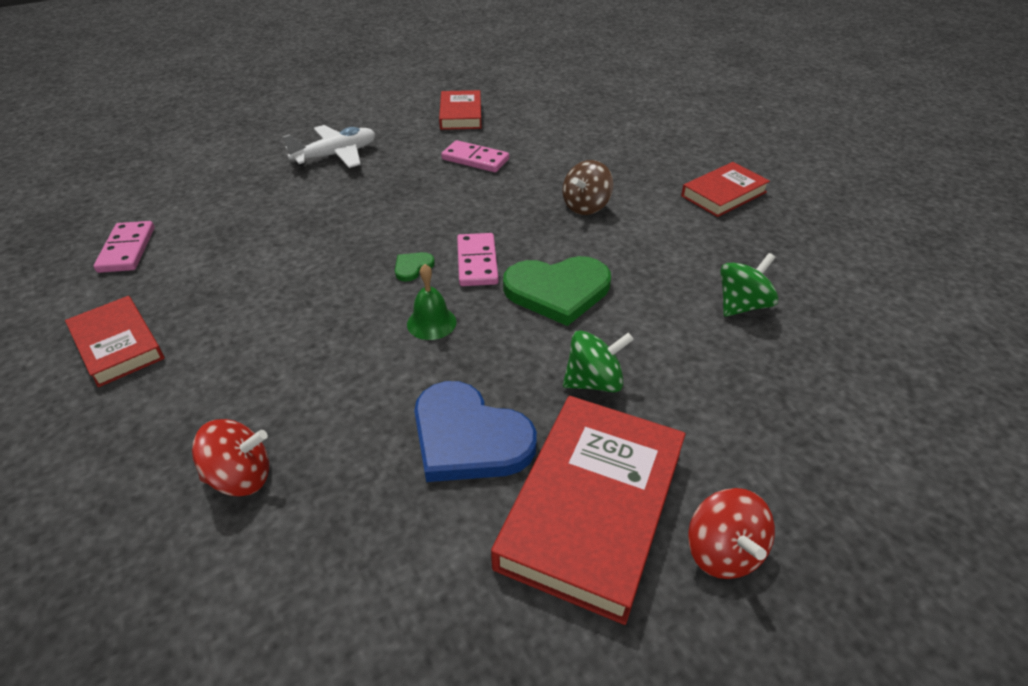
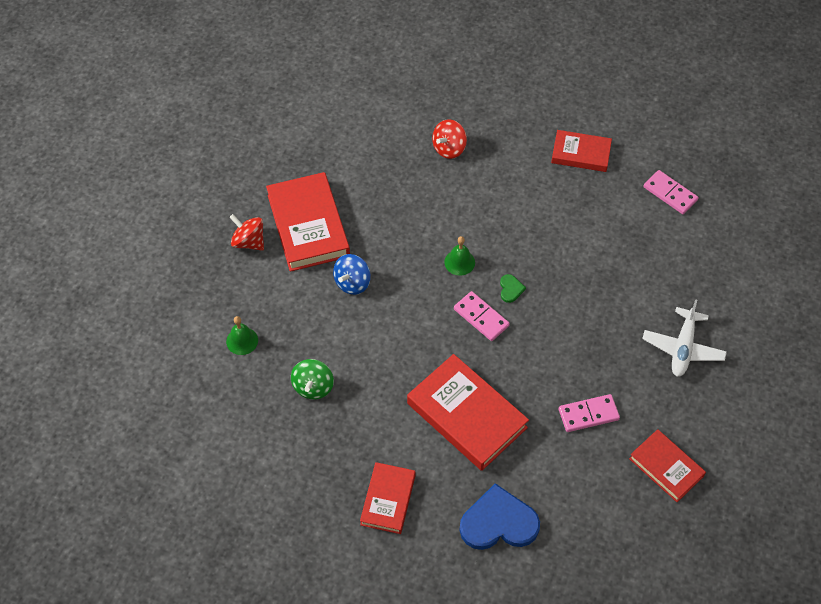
camera: 140 degrees right, 15 degrees up
blue heart [414,381,537,482] -> blue heart moved to [459,483,540,550]
green heart [503,256,611,326] -> none
brown spinning top [562,160,613,215] -> red book [407,354,529,471]
green spinning top [563,330,634,392] -> blue spinning top [333,254,371,295]
none -> green bell [226,316,258,355]

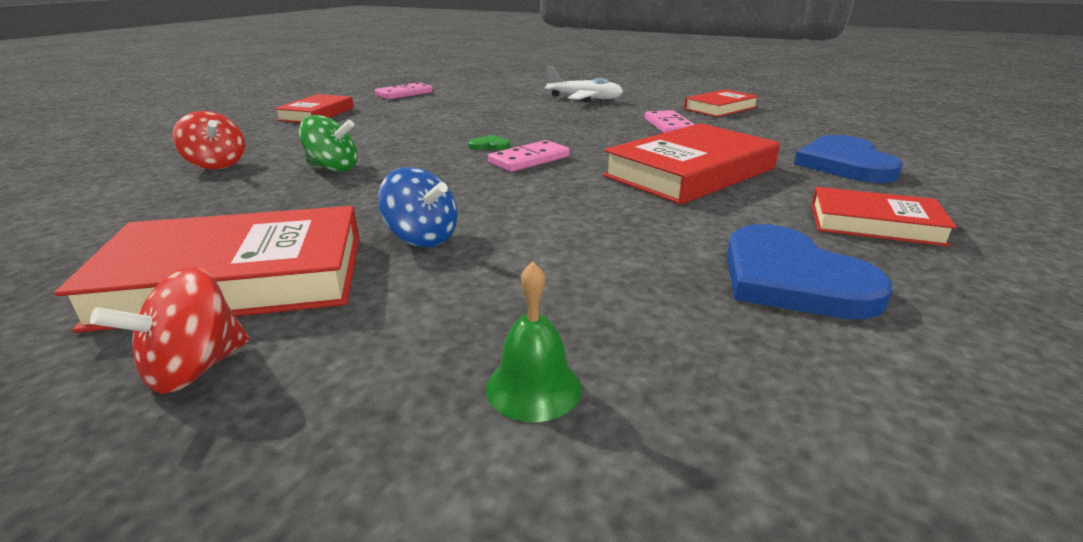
camera: 85 degrees left, 30 degrees down
green spinning top [291,359,334,399] -> green spinning top moved to [299,115,358,172]
green bell [444,236,475,276] -> none
none -> blue heart [727,224,892,319]

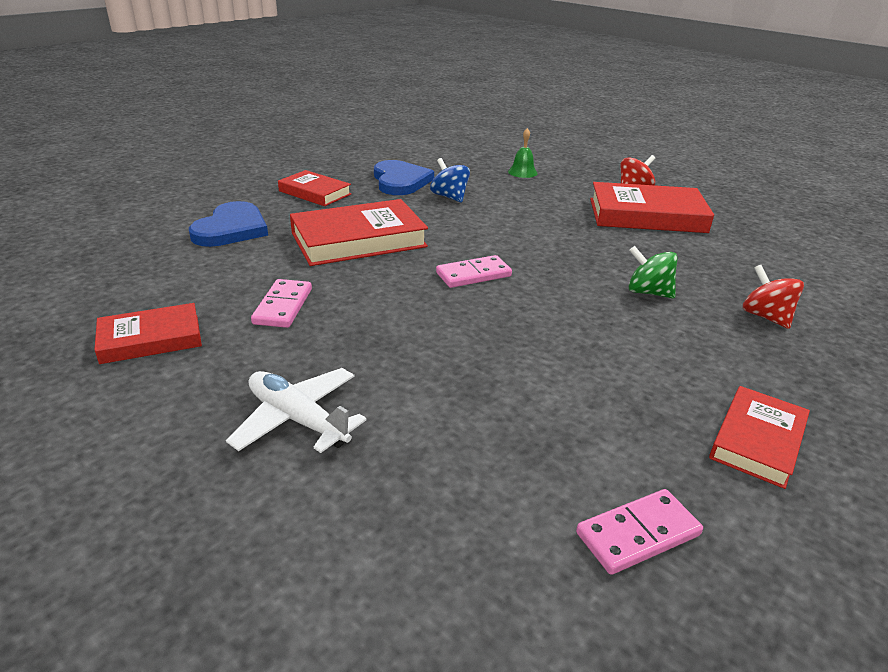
camera: 165 degrees left, 5 degrees up
blue spinning top [378,167,457,247] -> blue spinning top moved to [430,158,470,202]
green heart [468,135,510,151] -> none

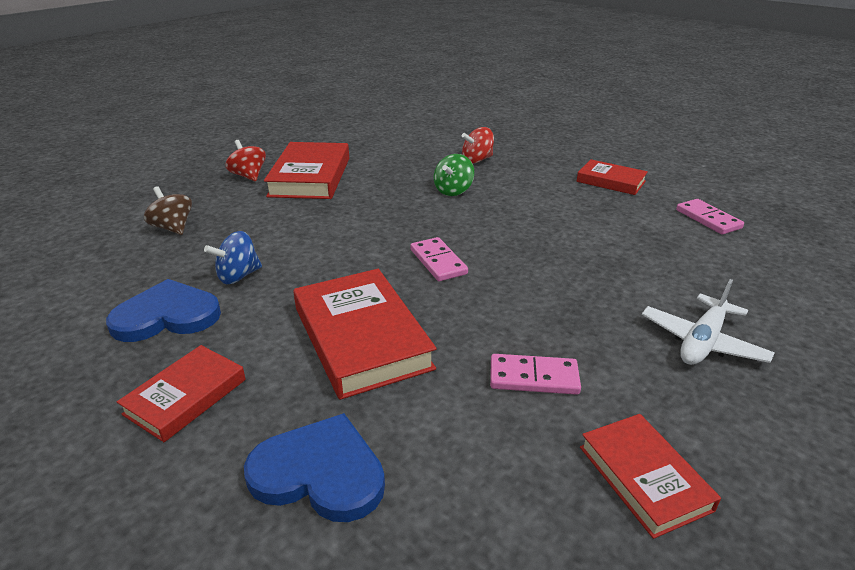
camera: 90 degrees left, 0 degrees up
green bell [508,128,537,178] -> brown spinning top [144,186,192,235]

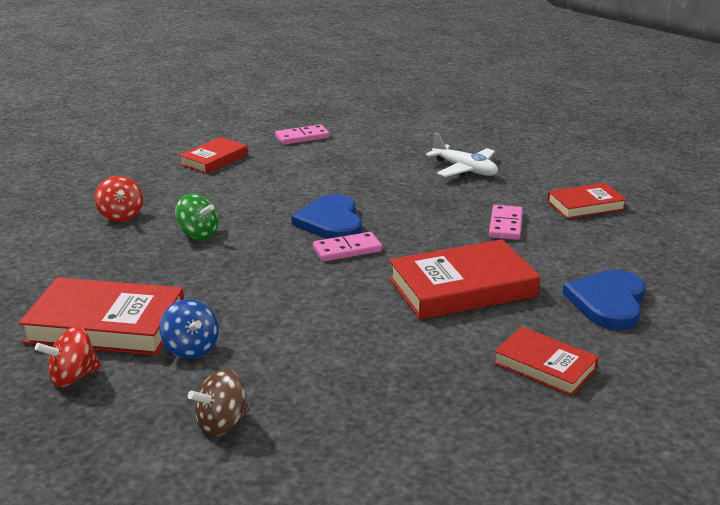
camera: 85 degrees left, 5 degrees down
blue heart [106,279,221,342] -> blue heart moved to [291,194,362,239]
blue spinning top [204,231,262,284] -> blue spinning top moved to [159,299,219,359]

